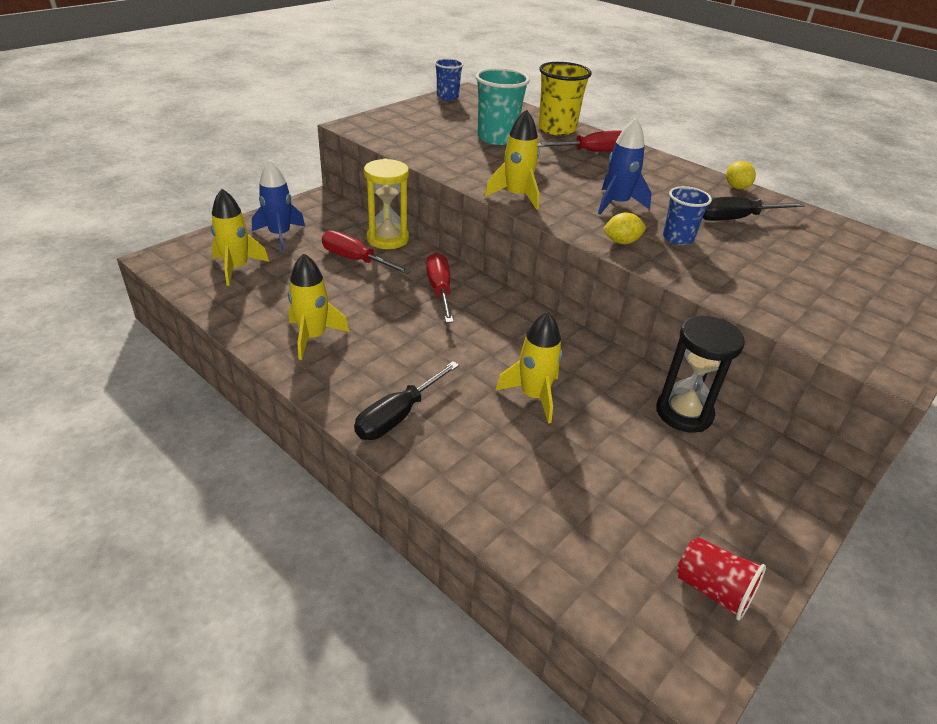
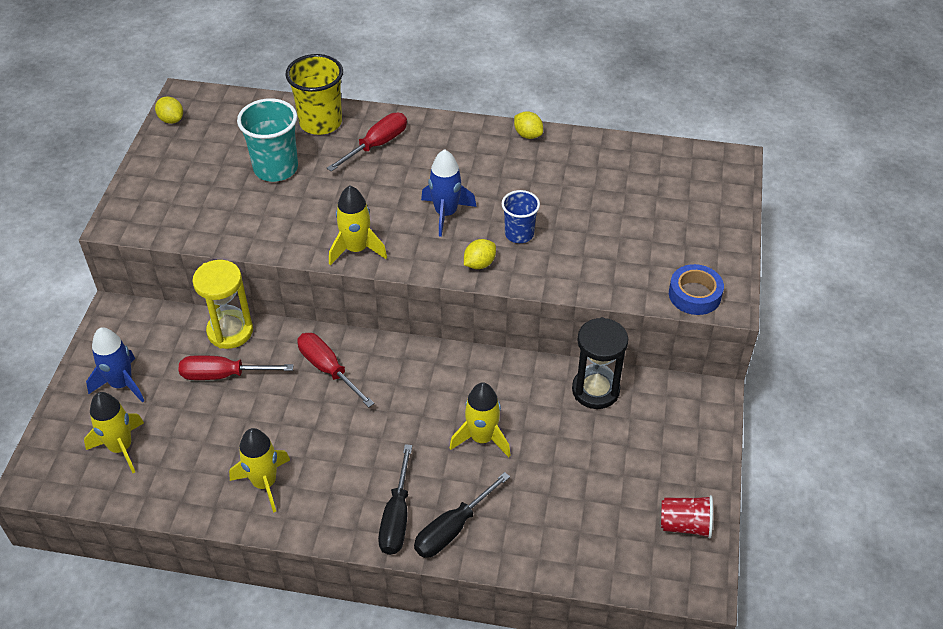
camera: 30 degrees left, 10 degrees up
blue cup [435,58,464,100] -> yellow lemon [155,97,183,124]
black screwdriver [703,197,805,221] -> black screwdriver moved to [414,472,510,558]
none -> blue tape [669,264,724,315]

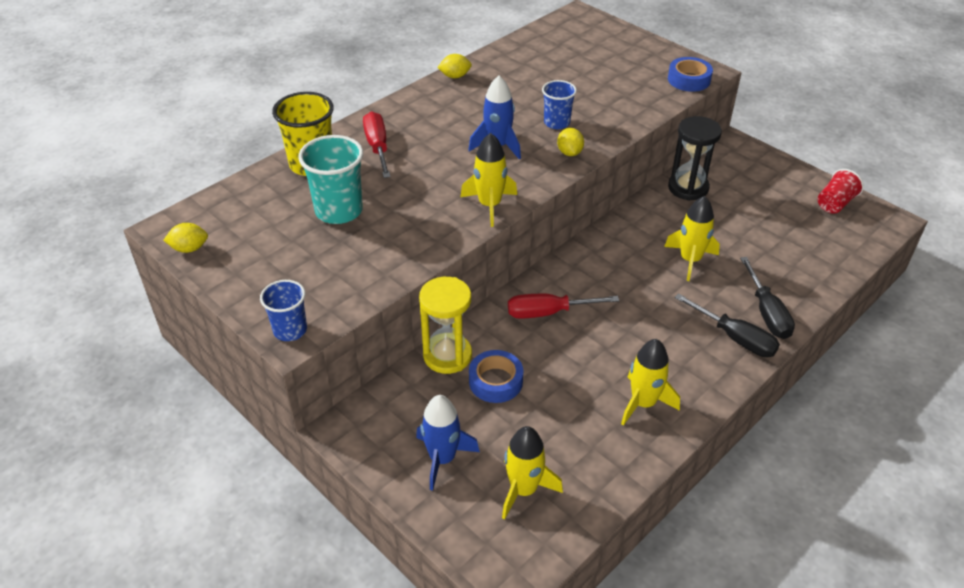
camera: 55 degrees left, 5 degrees down
red screwdriver [179,355,293,380] -> blue tape [469,350,523,403]
none -> blue cup [260,280,307,341]

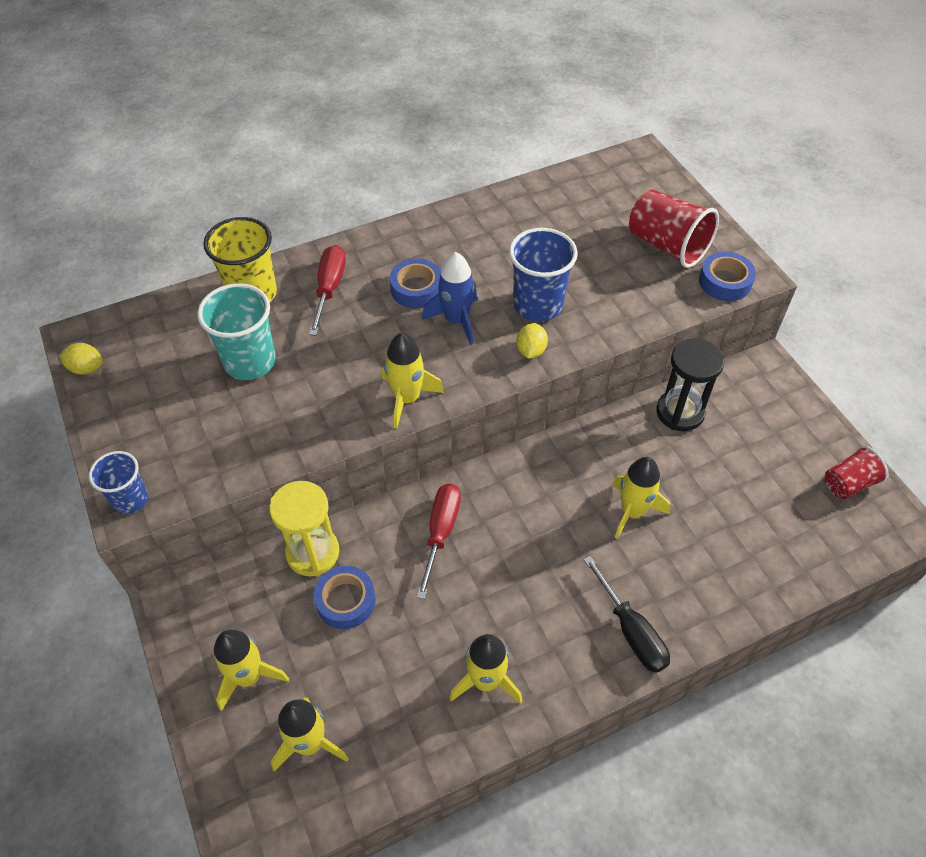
camera: 20 degrees right, 10 degrees up
blue rocket [416,395,480,491] -> yellow rocket [214,630,289,711]
yellow lemon [437,54,472,78] -> none
red screwdriver [508,294,619,319] -> red screwdriver turned 90 degrees clockwise [416,484,461,599]
blue cup [542,80,577,129] -> blue cup [509,228,578,322], size x1.62
black screwdriver [740,257,795,339] -> none
none -> blue tape [390,258,441,308]
none -> red cup [629,190,719,268]

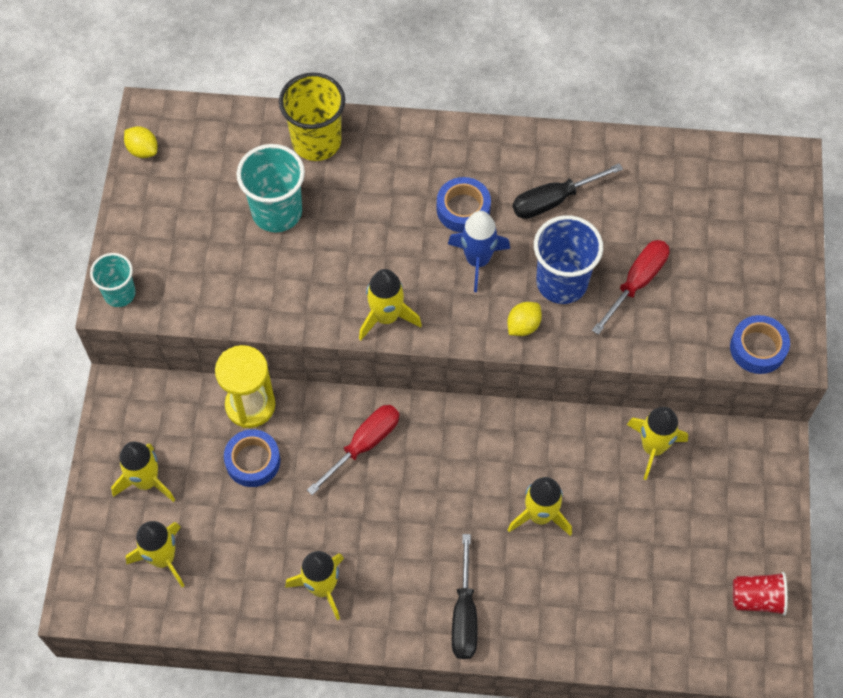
camera: 30 degrees right, 10 degrees up
blue cup [89,451,148,514] -> turquoise cup [90,253,136,307]
red screwdriver [309,245,346,336] -> red screwdriver moved to [592,240,670,335]
red cup [629,190,719,268] -> none
black hourglass [656,338,724,431] -> yellow rocket [627,407,688,480]
none -> black screwdriver [513,163,623,219]

